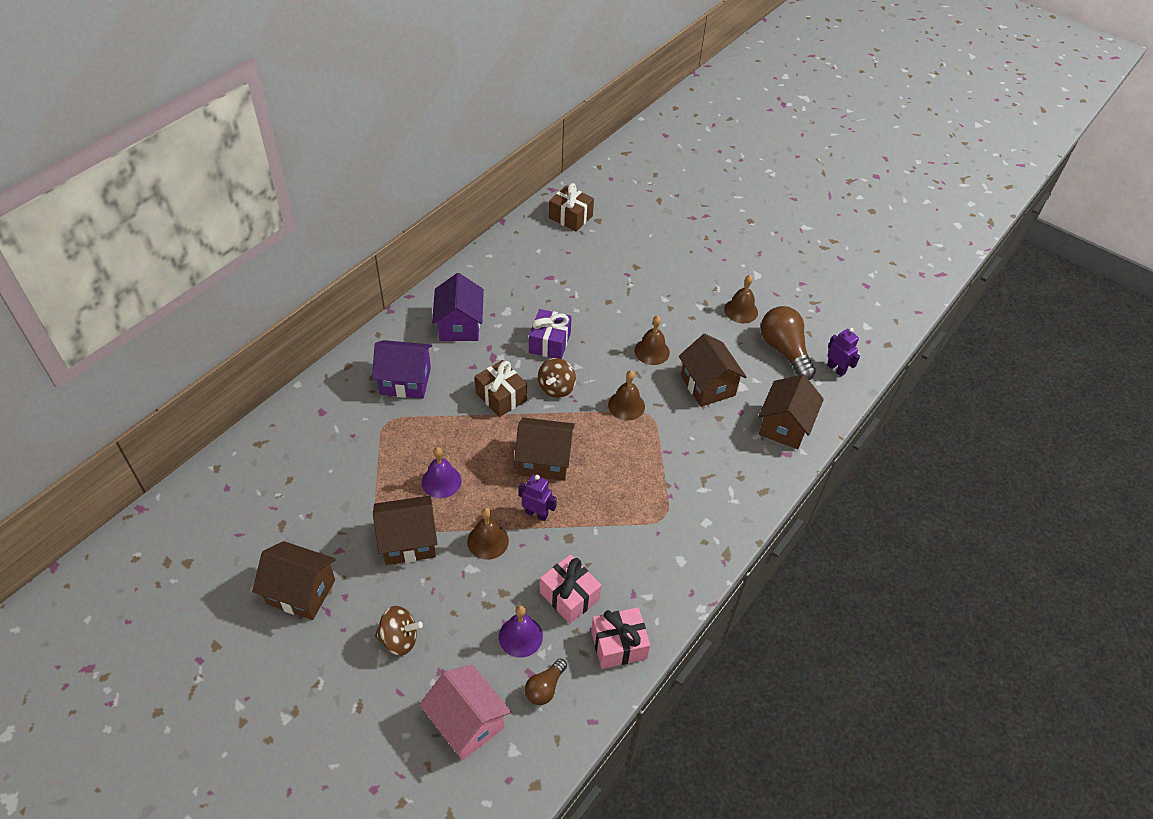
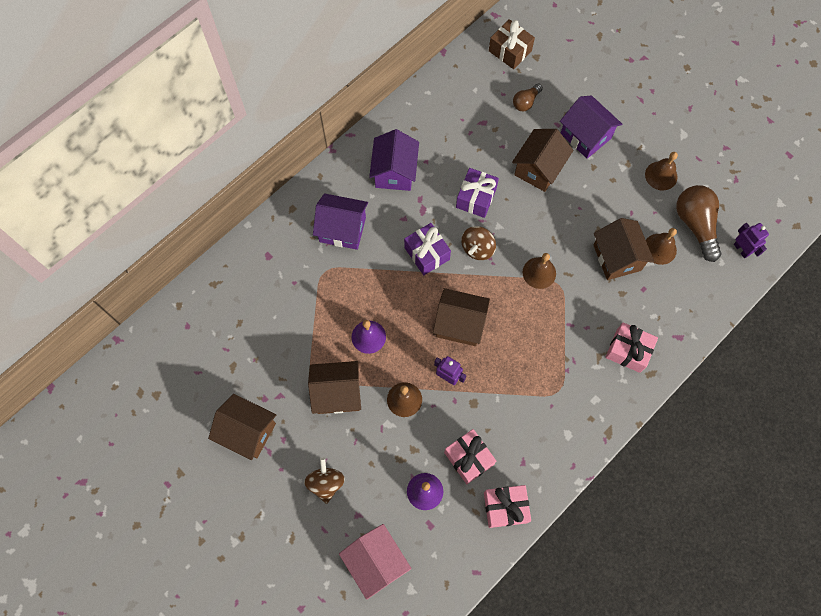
camera: 10 degrees right, 20 degrees up
brown spinning top [375,606,423,656] -> brown spinning top turned 105 degrees counterclockwise [304,458,345,504]
brown gift [475,360,527,417] -> purple gift [404,223,451,275]
brown light bulb [525,658,567,705] -> brown light bulb moved to [513,84,543,111]
brown bell [635,316,670,365] -> brown bell moved to [646,228,677,265]
brown house [758,374,824,449] -> brown house moved to [512,129,573,192]
none -> purple house [560,95,622,159]
none -> pink gift [605,322,658,373]

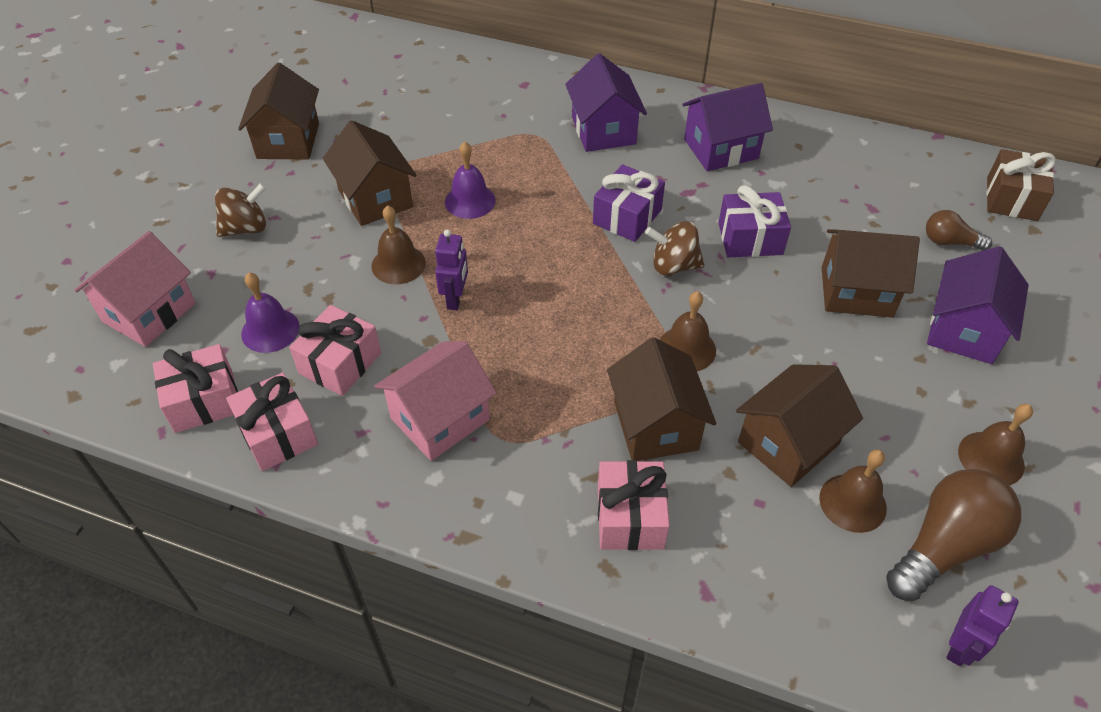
camera: 65 degrees right, 20 degrees down
brown house [433,288,490,346] -> brown house moved to [607,337,716,461]
none -> pink gift [153,344,238,433]
none -> pink house [374,341,497,461]

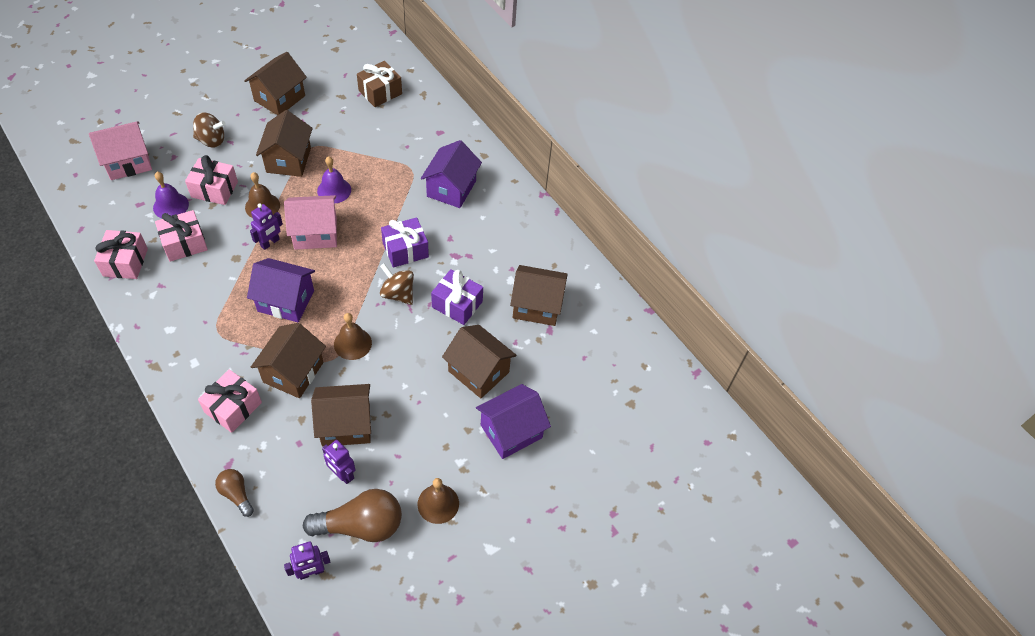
camera: 30 degrees right, 5 degrees up
pink gift [153,344,238,433] -> pink gift moved to [185,155,238,205]
pink house [374,341,497,461] -> pink house moved to [284,195,337,250]
purple house [682,83,773,171] -> purple house moved to [247,258,315,322]
brown bell [819,450,887,533] -> purple robot [322,440,355,484]
brown light bulb [926,210,992,251] -> brown light bulb moved to [215,469,254,517]
brown gift [987,149,1056,221] -> brown gift moved to [357,61,402,107]
none -> brown house [510,265,568,326]

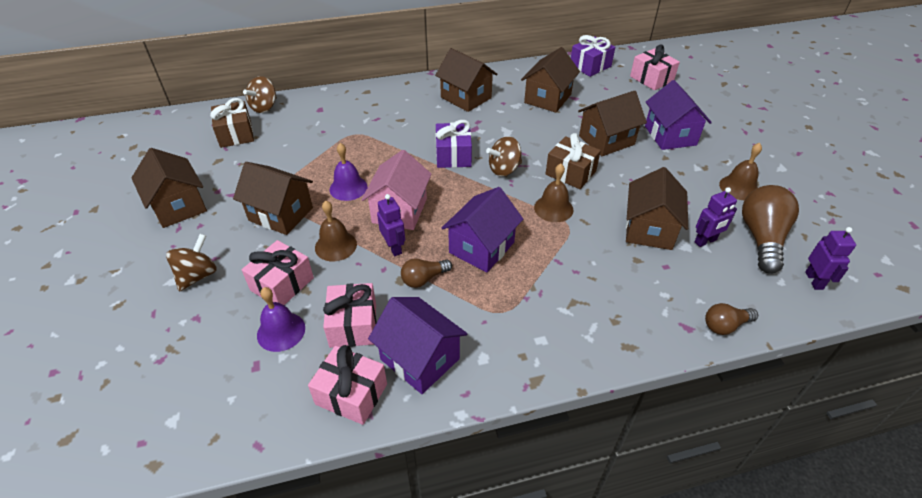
camera: 65 degrees left, 10 degrees down
pink house [89,122,152,180] -> none
pink gift [198,370,262,433] -> pink gift moved to [630,44,680,90]
brown house [251,323,326,398] -> brown house moved to [435,48,497,112]
purple house [421,140,482,208] -> purple house moved to [368,297,467,394]
purple gift [431,269,483,325] -> purple gift moved to [571,35,615,77]
none -> brown spinning top [243,76,277,113]
none -> brown light bulb [401,258,452,288]
none -> brown gift [546,133,601,189]

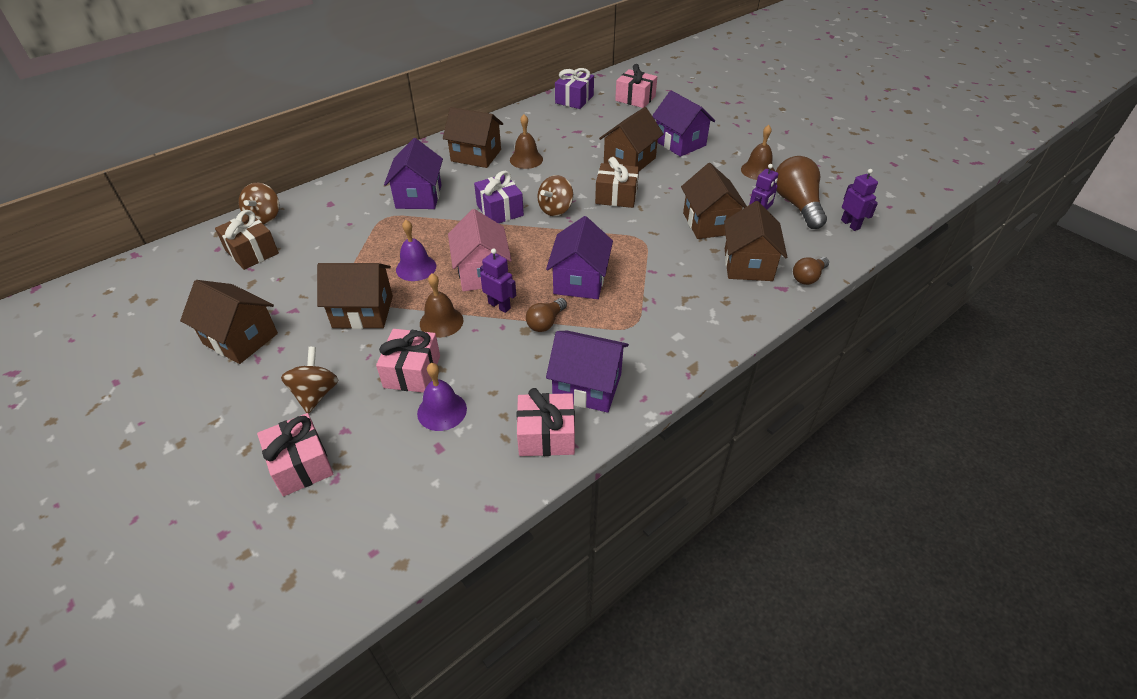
camera: 25 degrees left, 0 degrees up
pink gift [323,283,376,348] -> pink gift moved to [257,413,333,496]
brown house [521,47,580,113] -> brown house moved to [724,201,787,281]
brown bell [534,164,574,222] -> brown bell moved to [510,114,543,169]
none -> purple house [384,138,443,209]

